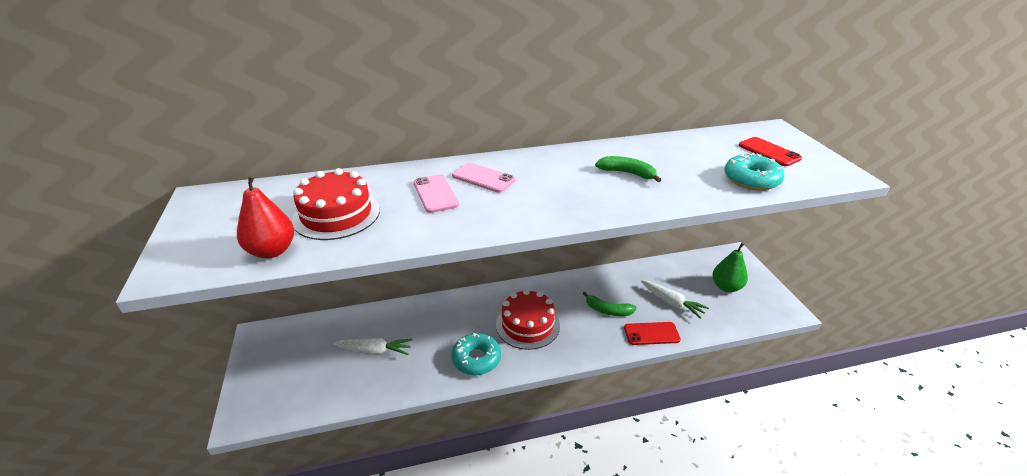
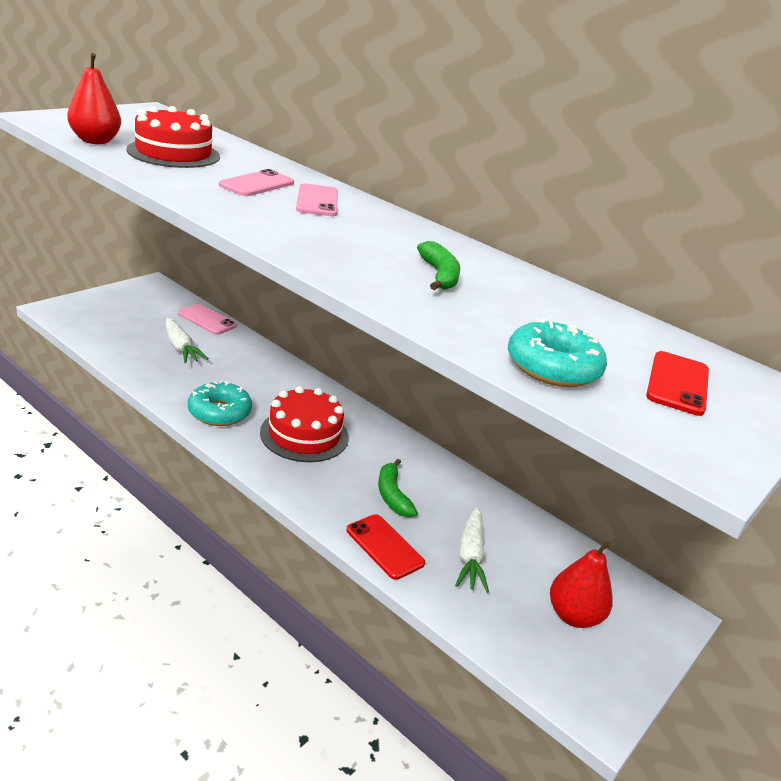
camera: 50 degrees right, 5 degrees down
green pear [712,243,748,292] -> red pear [550,541,613,628]
none -> pink phone [178,304,237,335]

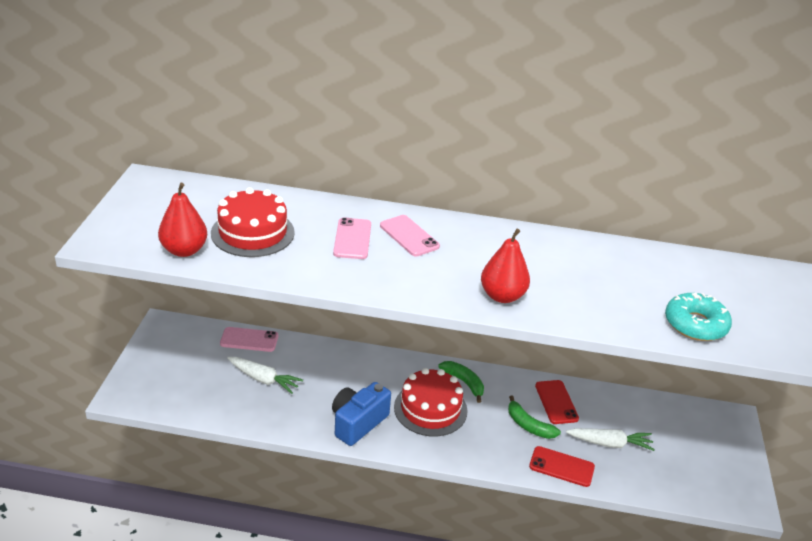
camera: 30 degrees left, 5 degrees up
turquoise donut [188,380,252,426] -> blue camera [332,382,391,446]
green banana [417,241,461,290] -> green banana moved to [438,361,484,403]
white carrot [455,507,489,593] -> white carrot turned 60 degrees counterclockwise [566,428,655,451]
red pear [550,541,613,628] -> red pear moved to [481,229,530,303]
red phone [646,351,709,416] -> red phone moved to [535,380,579,424]

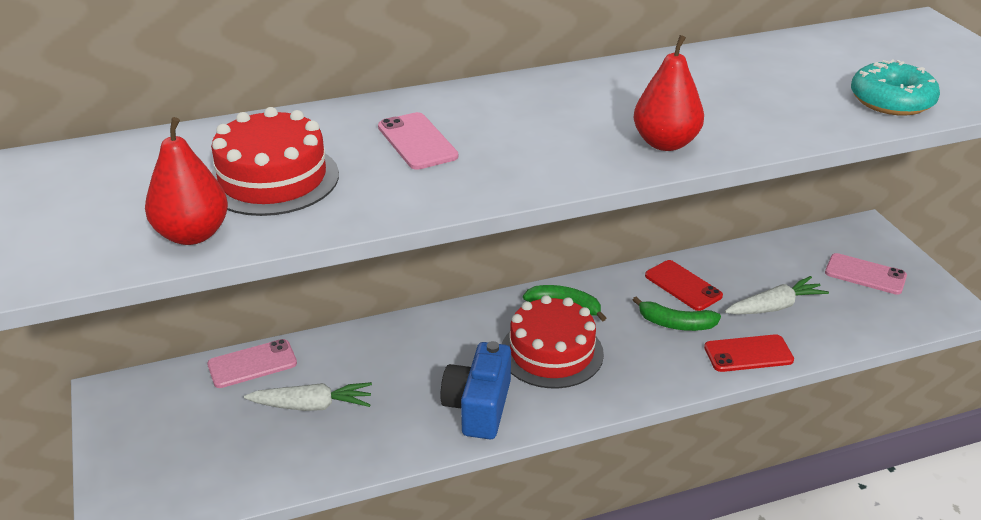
camera: 25 degrees left, 0 degrees up
pink phone [380,215,440,256] -> pink phone moved to [825,253,907,295]

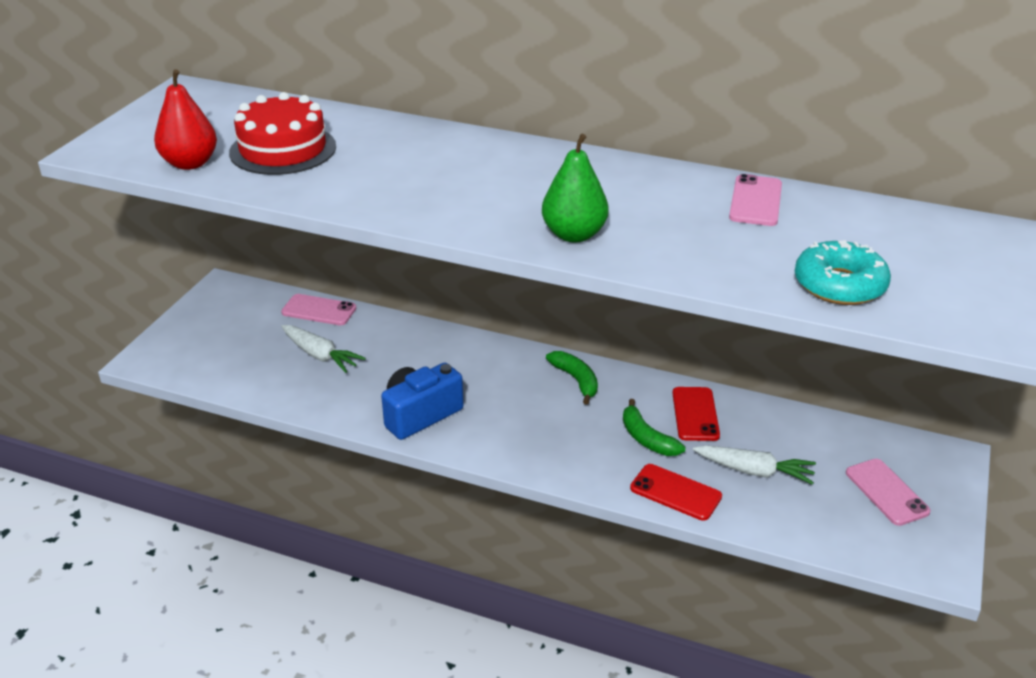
camera: 40 degrees right, 0 degrees up
pink phone [378,112,458,170] -> pink phone moved to [729,174,782,226]
red cake [502,295,604,388] -> none
red pear [633,35,704,151] -> green pear [542,133,609,243]

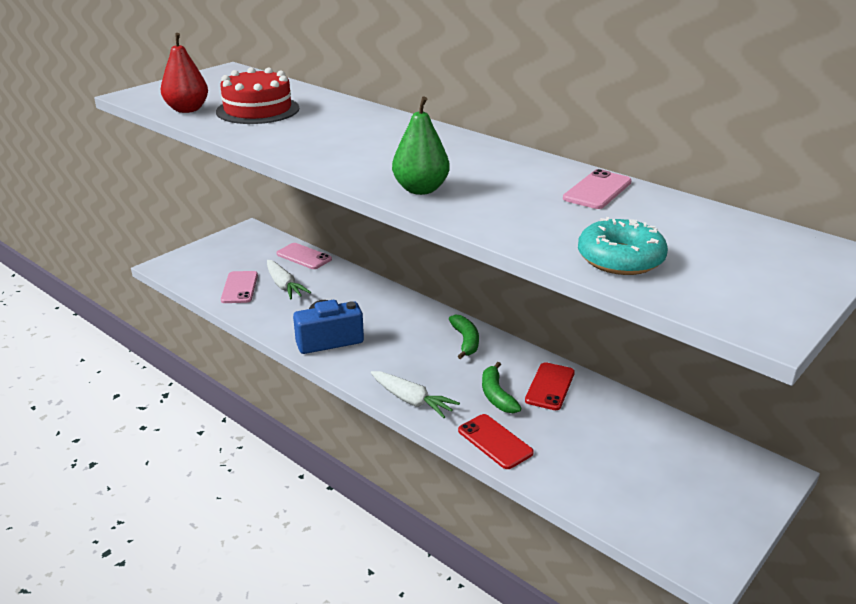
camera: 20 degrees right, 5 degrees down
white carrot [693,445,816,485] -> white carrot moved to [371,371,460,418]
pink phone [846,459,931,526] -> pink phone moved to [221,271,258,303]

